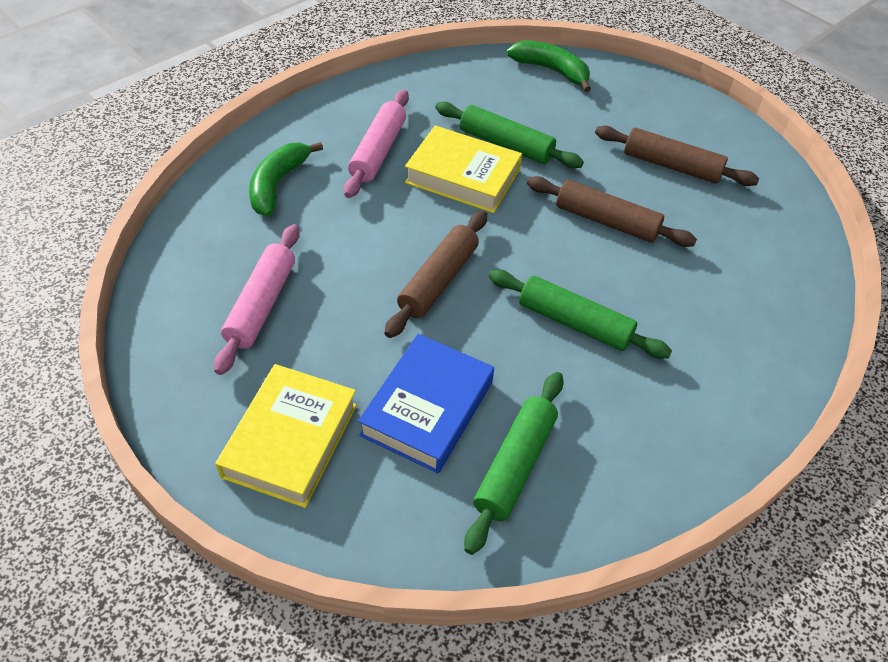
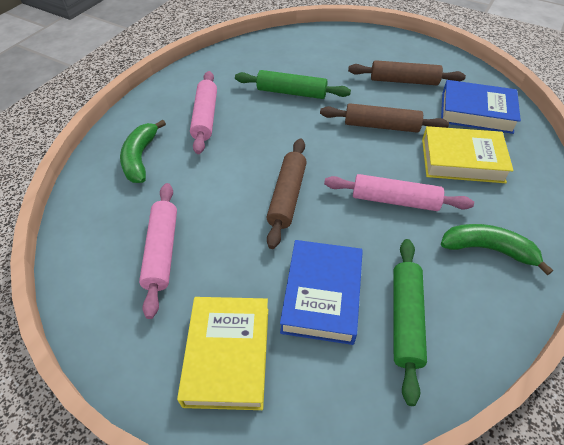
camera: 15 degrees left, 0 degrees up
yellow book [405,126,522,213] -> yellow book moved to [422,126,514,183]
green rolling pin [489,270,672,359] -> pink rolling pin [324,174,474,211]
green banana [506,40,591,92] -> green banana moved to [441,224,553,275]
none -> blue book [441,80,521,134]

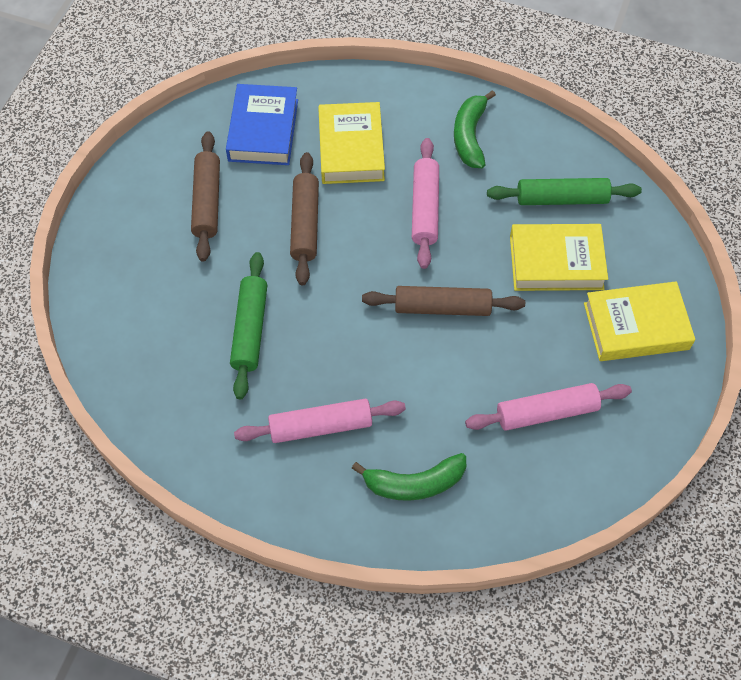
camera: 100 degrees left, 10 degrees up
blue book [280,240,363,345] -> yellow book [510,224,608,291]

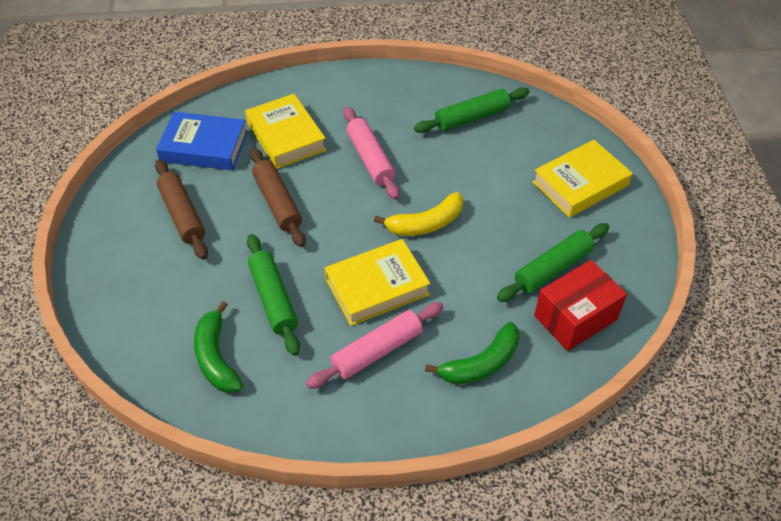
camera: 25 degrees left, 10 degrees down
blue book [226,84,298,165] -> blue book turned 60 degrees counterclockwise [156,112,248,170]
brown rolling pin [362,286,525,316] -> yellow banana [374,192,463,236]
green banana [454,90,496,168] -> green banana moved to [194,301,243,393]
pink rolling pin [465,383,632,431] -> green rolling pin [497,223,609,302]
yellow book [510,224,608,291] -> yellow book moved to [325,239,430,326]
none -> red box [534,260,627,351]

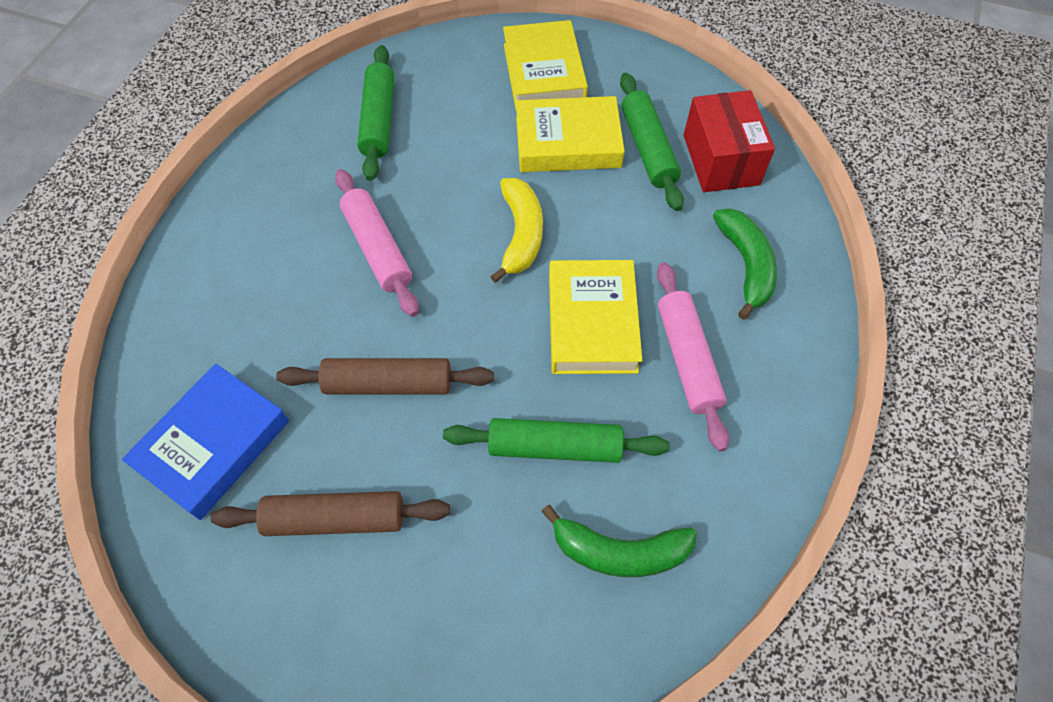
camera: 65 degrees left, 10 degrees up
yellow book [245,94,326,169] -> yellow book moved to [516,96,625,172]
pink rolling pin [344,107,400,200] -> pink rolling pin turned 60 degrees clockwise [335,169,419,317]

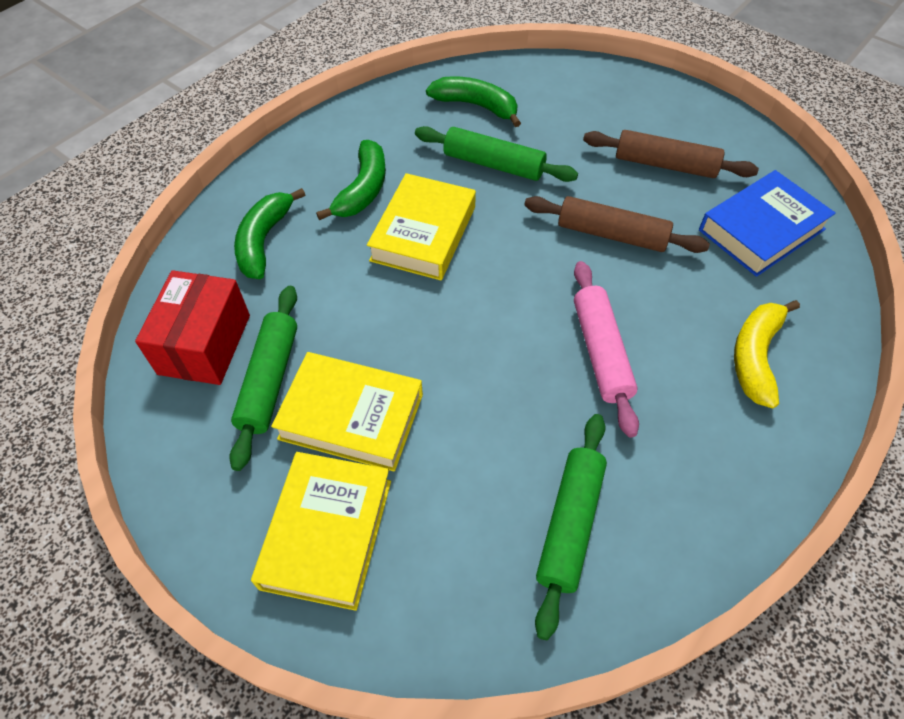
camera: 160 degrees left, 5 degrees down
yellow banana [490,178,543,283] -> yellow banana moved to [734,300,800,408]
pink rolling pin [657,262,729,452] -> green banana [316,140,386,220]

